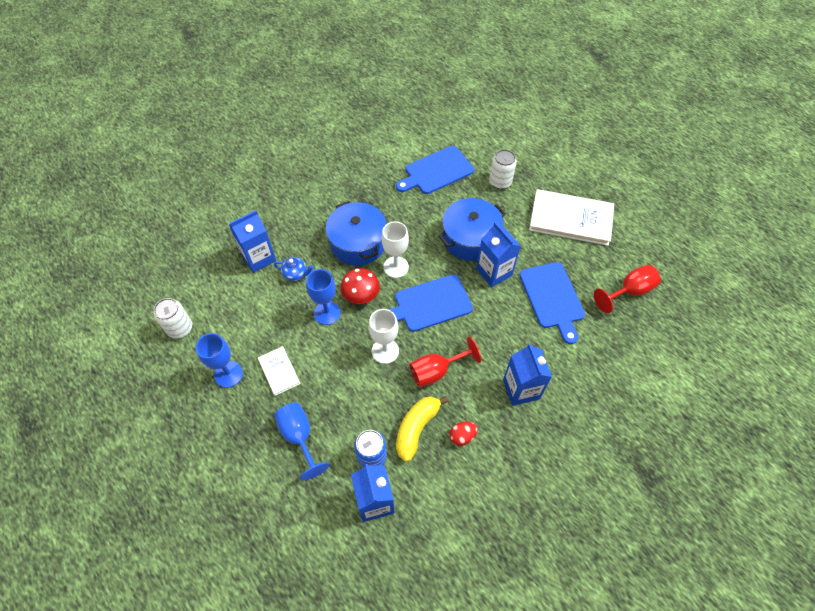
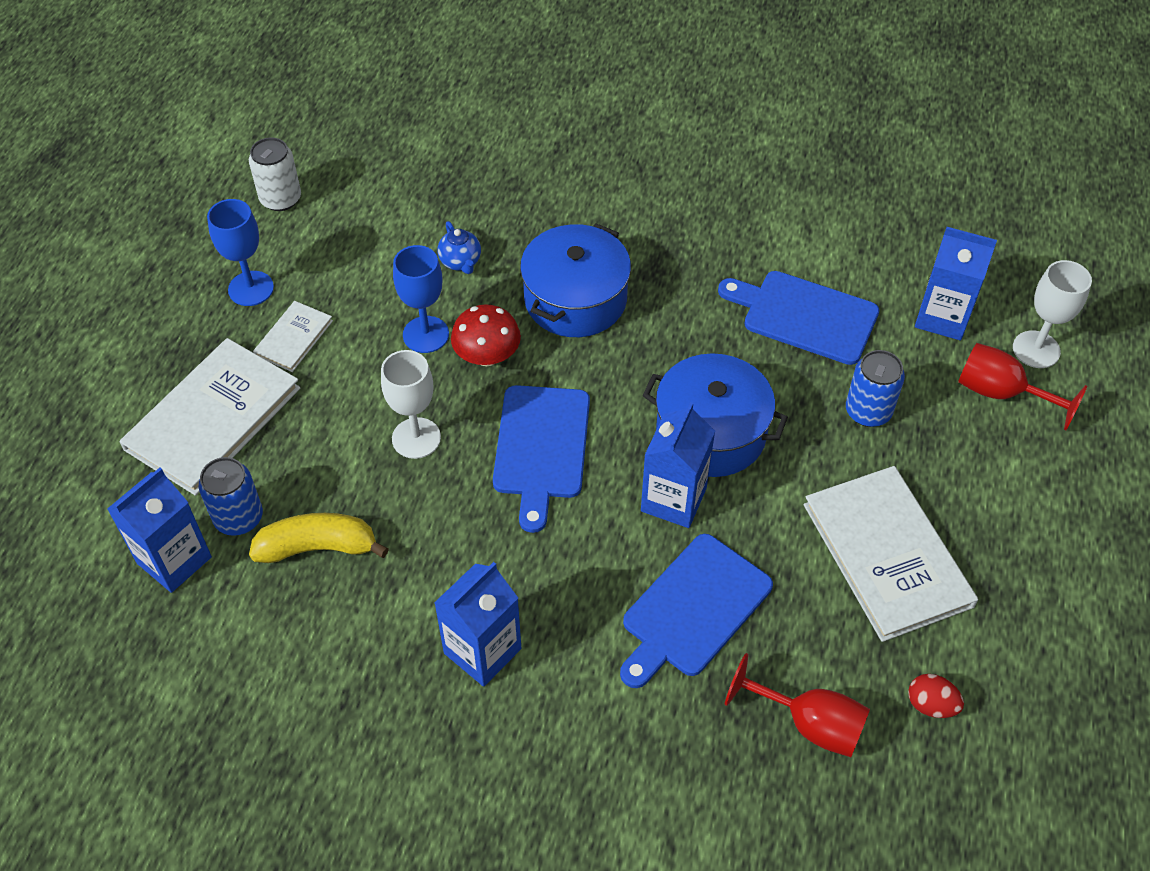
camera: 55 degrees right, 5 degrees down
blue carton [229,210,276,273] -> blue carton moved to [915,227,997,340]
blue goblet [274,403,330,480] -> white book [120,338,301,496]
white goblet [382,221,409,278] -> white goblet moved to [1013,260,1092,368]
blue cutting board [388,274,473,332] -> blue cutting board turned 120 degrees counterclockwise [493,385,590,533]
red goblet [409,337,481,387] -> red goblet moved to [958,343,1087,430]
red egg [449,421,478,446] -> red egg moved to [908,674,964,718]
white can [489,149,517,189] -> blue can [846,350,905,427]

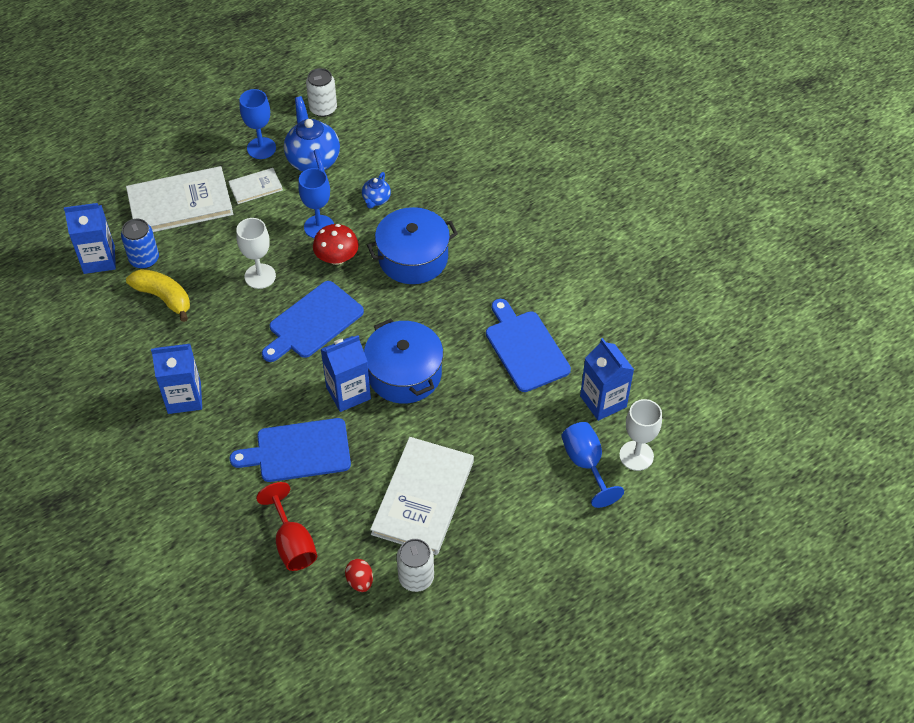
camera: 40 degrees right, 0 degrees up
blue can [846,350,905,427] -> none
red goblet [958,343,1087,430] -> blue goblet [561,422,624,508]
none -> blue teapot [284,96,340,172]
none -> white can [397,539,434,592]

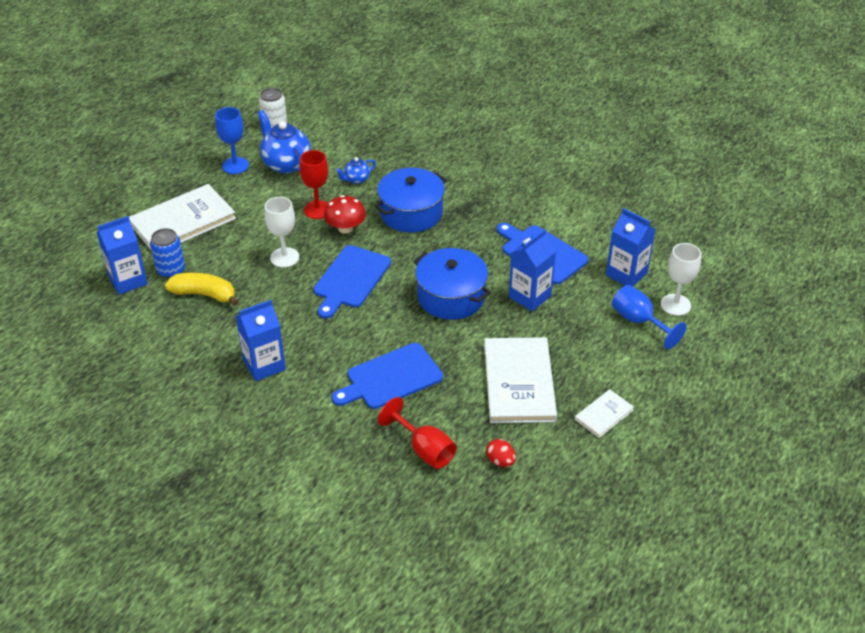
camera: 20 degrees left, 10 degrees down
white book [228,168,283,204] -> white book moved to [575,389,634,438]
blue goblet [298,168,334,238] -> red goblet [299,150,328,219]
blue carton [321,335,371,412] -> blue carton moved to [508,229,556,311]
blue teapot [362,172,391,209] -> blue teapot turned 60 degrees clockwise [336,157,376,184]
white can [397,539,434,592] -> none

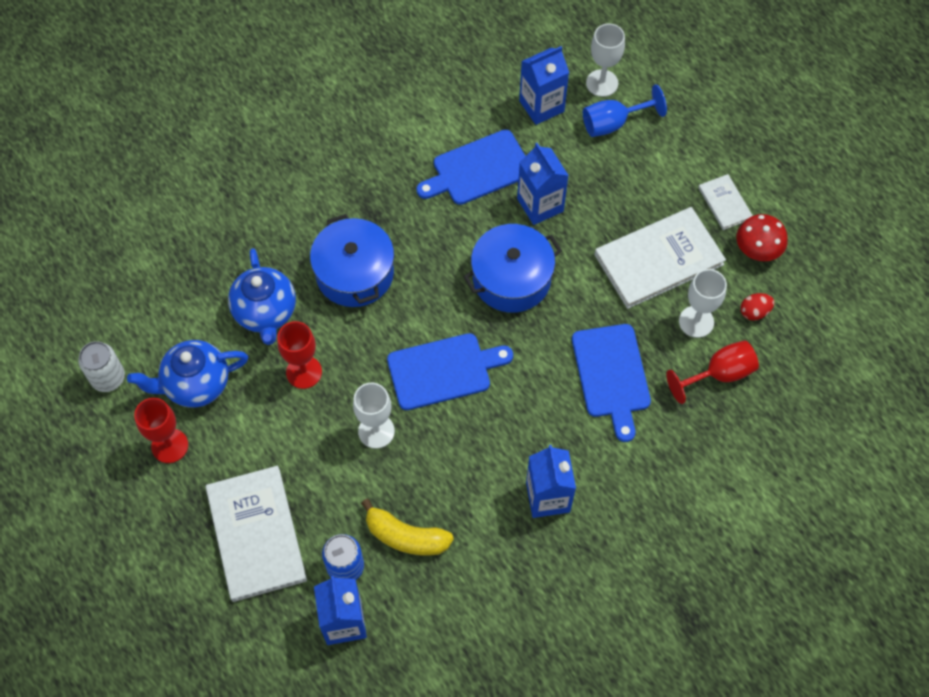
camera: 70 degrees left, 20 degrees up
yellow banana [165,272,239,306] -> yellow banana turned 105 degrees counterclockwise [361,499,454,556]
blue goblet [215,107,249,174] -> red goblet [134,398,188,463]
blue cutting board [313,245,391,319] -> blue cutting board turned 60 degrees counterclockwise [387,333,513,410]
red mushroom [324,195,366,234] -> red mushroom moved to [737,214,788,261]
blue teapot [336,157,376,184] -> blue teapot [228,248,296,345], size x1.95
white book [484,337,557,423] -> white book turned 45 degrees counterclockwise [594,207,726,309]
none -> white goblet [679,269,727,338]

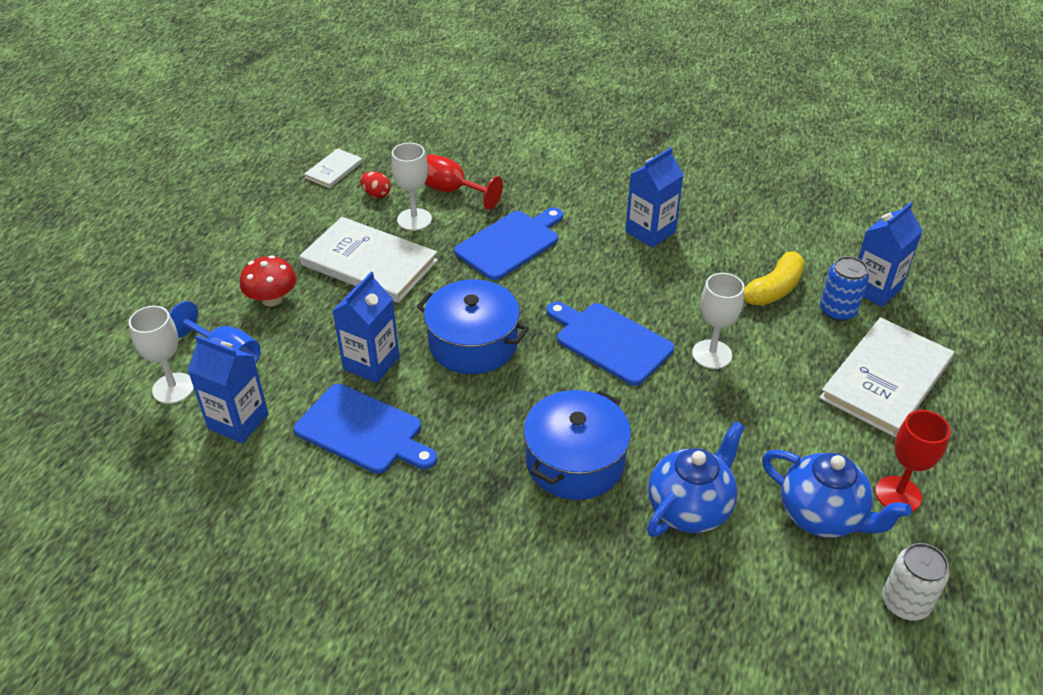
camera: 125 degrees left, 20 degrees down
red goblet [277,321,322,389] -> none
yellow banana [361,499,454,556] -> yellow banana turned 60 degrees clockwise [744,251,805,306]
white book [698,174,753,230] -> white book moved to [304,148,363,188]
red mushroom [737,214,788,261] -> red mushroom moved to [240,255,297,307]

